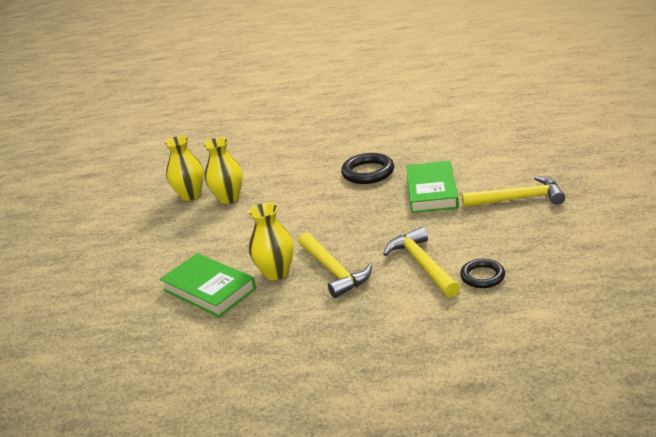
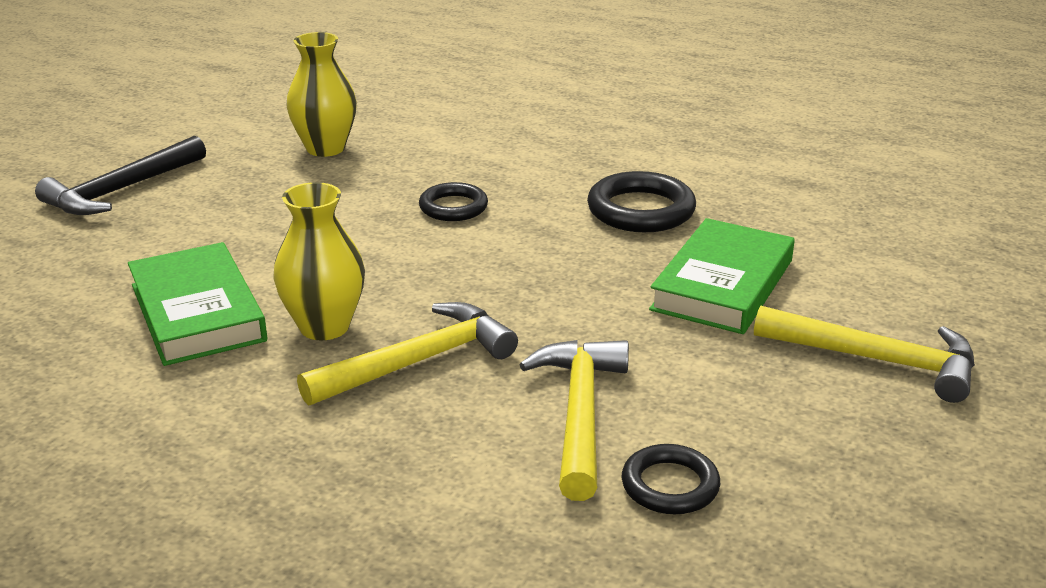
camera: 20 degrees right, 0 degrees up
yellow vase [204,137,243,204] -> none
yellow hammer [298,232,372,298] -> yellow hammer turned 120 degrees counterclockwise [297,302,518,406]
none -> black hammer [35,136,206,215]
none -> black ring [419,182,488,221]

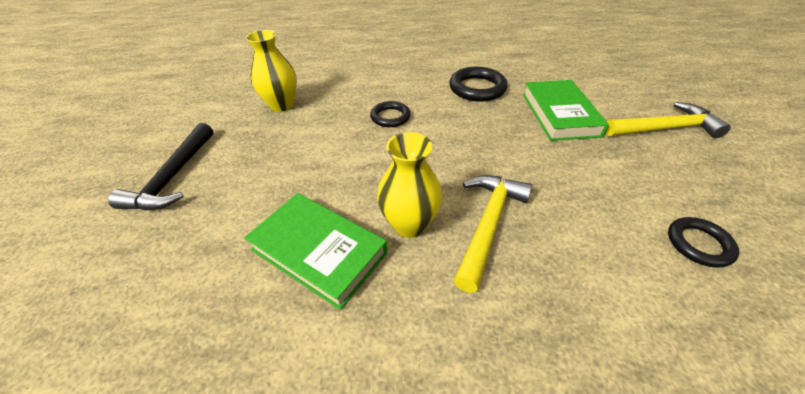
camera: 30 degrees left, 15 degrees up
yellow hammer [520,340,629,501] -> none

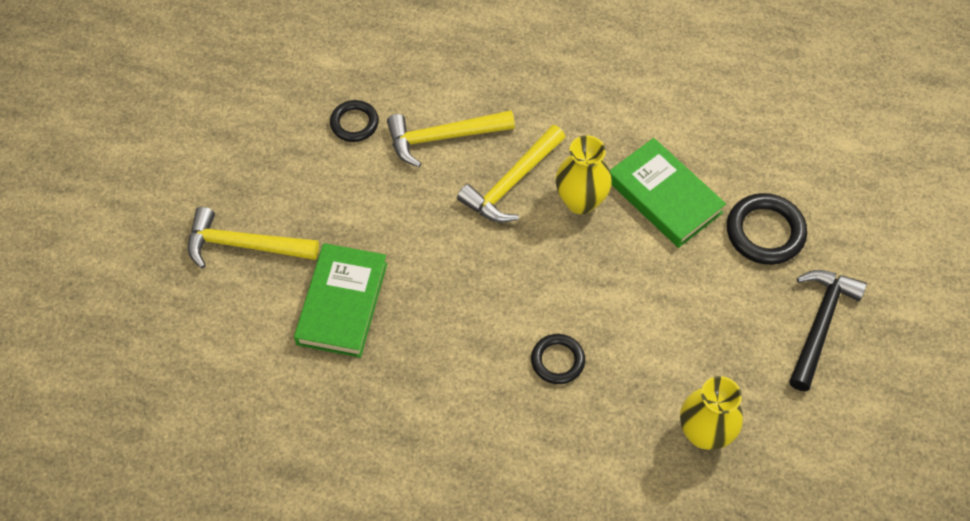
camera: 165 degrees left, 15 degrees up
black ring [449,67,507,102] -> black ring moved to [727,193,807,265]
none -> yellow hammer [387,110,515,167]

